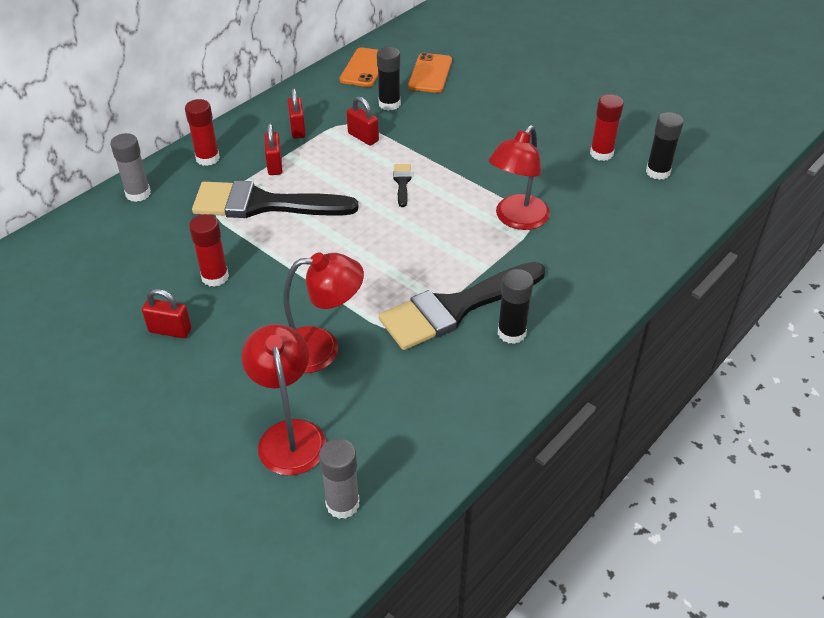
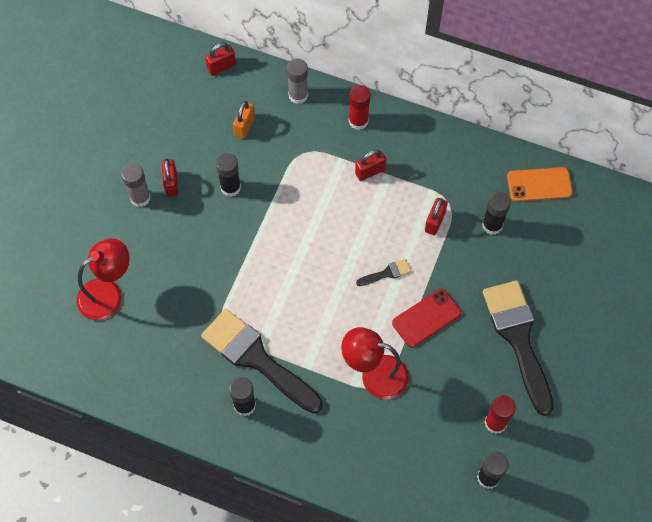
camera: 70 degrees right, 20 degrees up
red glue stick [189,214,229,287] -> black glue stick [216,153,241,197]
black brush [192,180,358,218] -> black brush moved to [483,280,554,416]
red lamp [283,253,364,373] -> none
red padlock [287,88,306,139] -> red padlock moved to [205,43,236,76]
grey glue stick [319,439,360,519] -> grey glue stick moved to [121,163,151,207]
orange phone [408,53,452,93] -> none
none -> orange padlock [233,101,255,139]
none -> red phone [392,289,461,347]

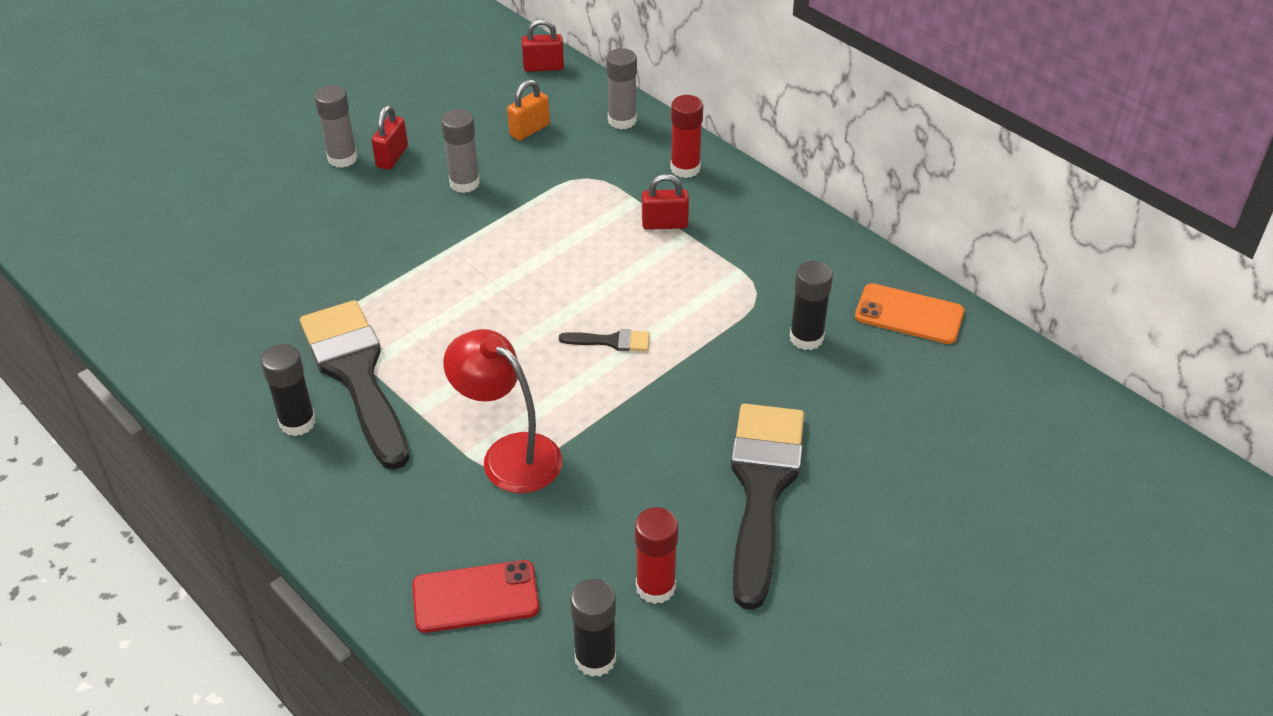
camera: 25 degrees right, 20 degrees down
red lamp [77,238,130,320] -> none
black glue stick [216,153,241,197] -> grey glue stick [441,109,480,193]
red phone [392,289,461,347] -> red phone moved to [412,560,539,633]
red padlock [425,198,448,235] -> none

